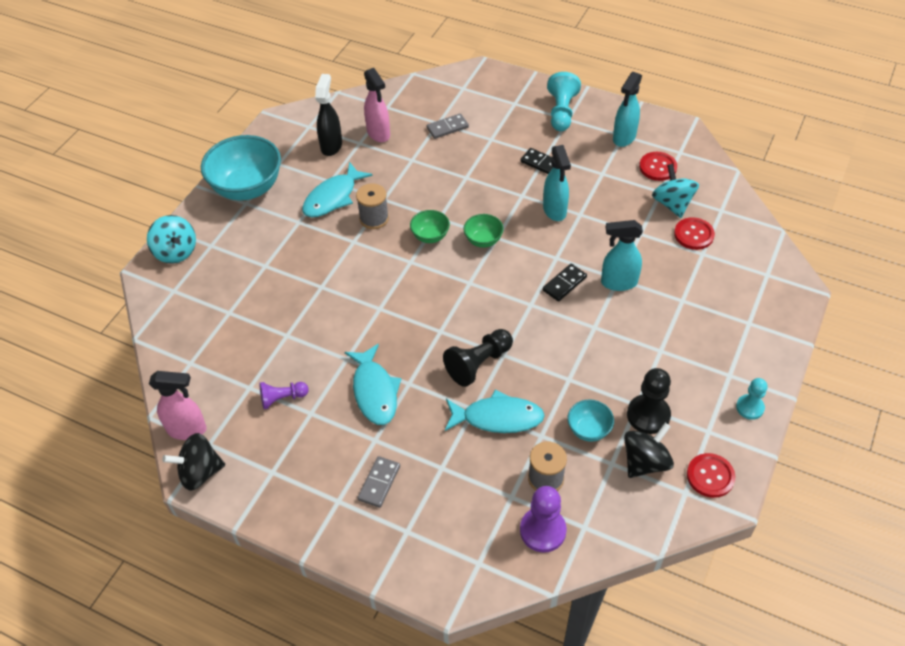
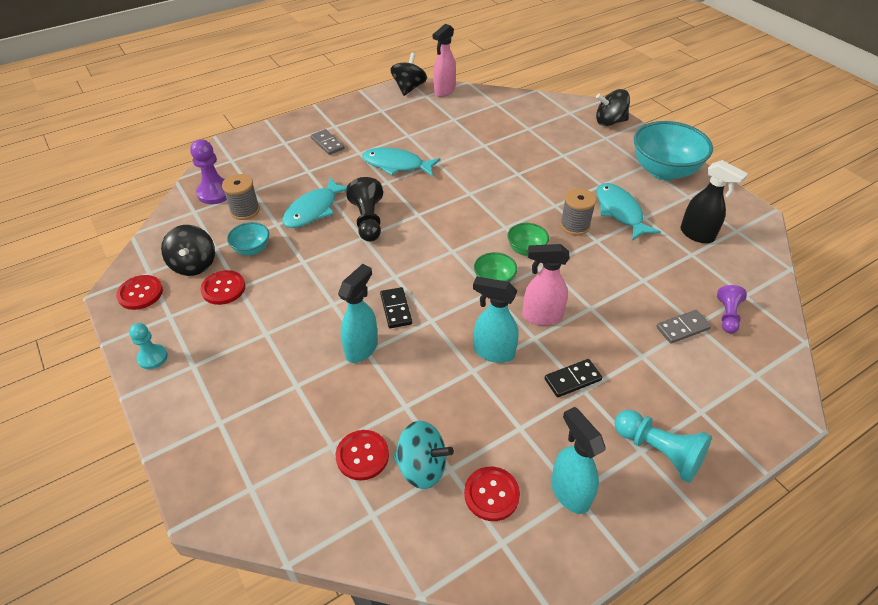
camera: 120 degrees right, 5 degrees down
turquoise spinning top [147,215,196,264] -> black spinning top [596,89,630,126]
purple pawn [259,382,309,409] -> purple pawn moved to [717,285,747,333]
pink spray bottle [364,68,390,142] -> pink spray bottle moved to [522,244,570,325]
grey domino [426,113,469,139] -> grey domino turned 60 degrees clockwise [656,310,711,344]
black pawn [627,368,671,434] -> red button [201,270,245,305]

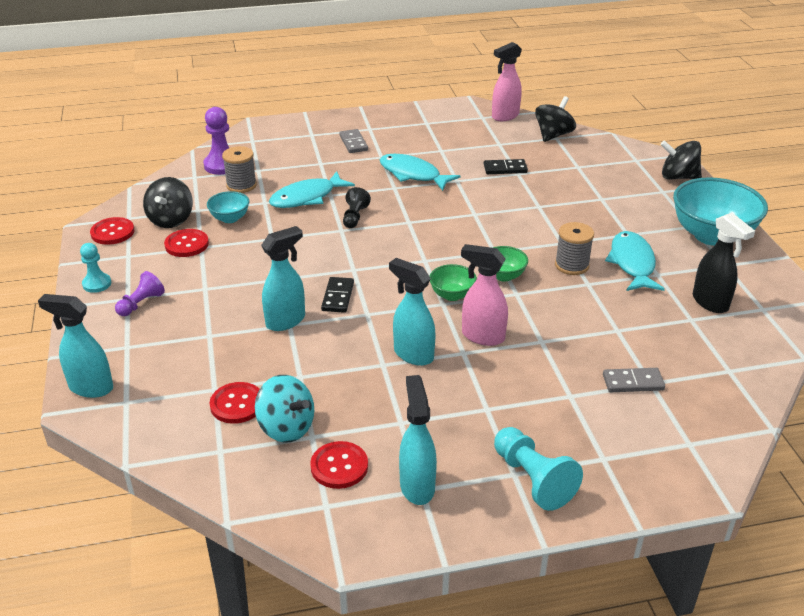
camera: 20 degrees right, 10 degrees down
black pawn [346,177,383,242] -> black pawn [343,187,371,228], size x0.64
black spinning top [390,53,427,96] -> black spinning top moved to [535,96,576,142]
black domino [545,359,602,397] -> black domino moved to [484,159,528,174]
purple pawn [717,285,747,333] -> purple pawn moved to [115,271,165,316]
none -> turquoise spray bottle [38,294,113,398]

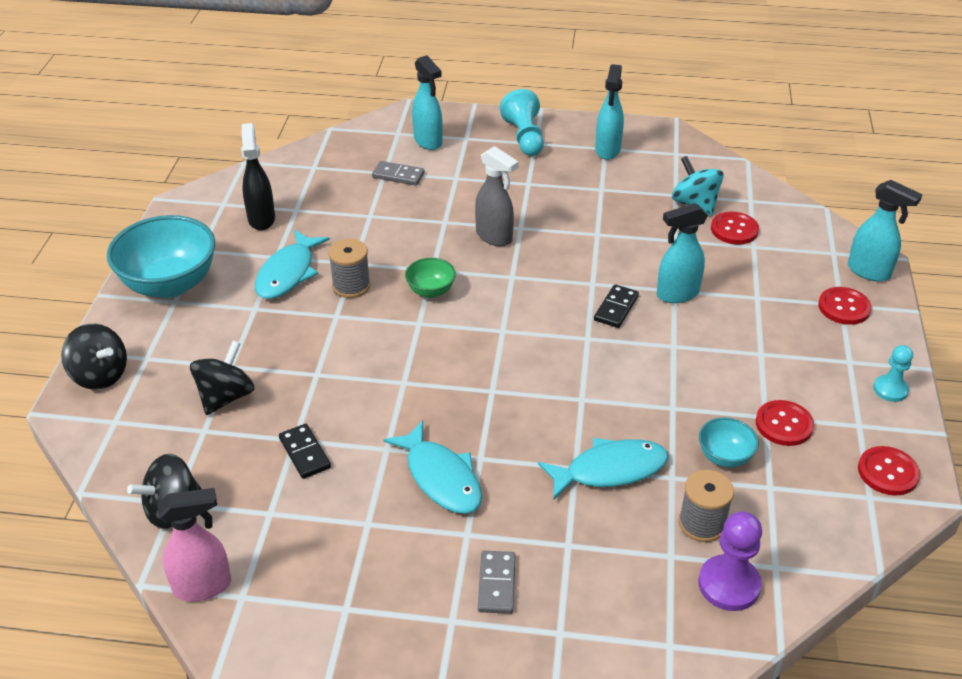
camera: 160 degrees left, 5 degrees up
purple pawn [115,271,165,316] -> none
black spinning top [143,177,193,228] -> black spinning top moved to [190,341,254,415]
red button [310,441,368,489] -> red button moved to [818,287,872,325]
black pawn [343,187,371,228] -> none
turquoise spray bottle [389,258,436,366] -> turquoise spray bottle moved to [412,55,443,150]
green bowl [429,264,477,301] -> none
pink spray bottle [461,244,508,346] -> grey spray bottle [475,146,519,246]
black domino [484,159,528,174] -> black domino turned 45 degrees clockwise [279,424,331,479]

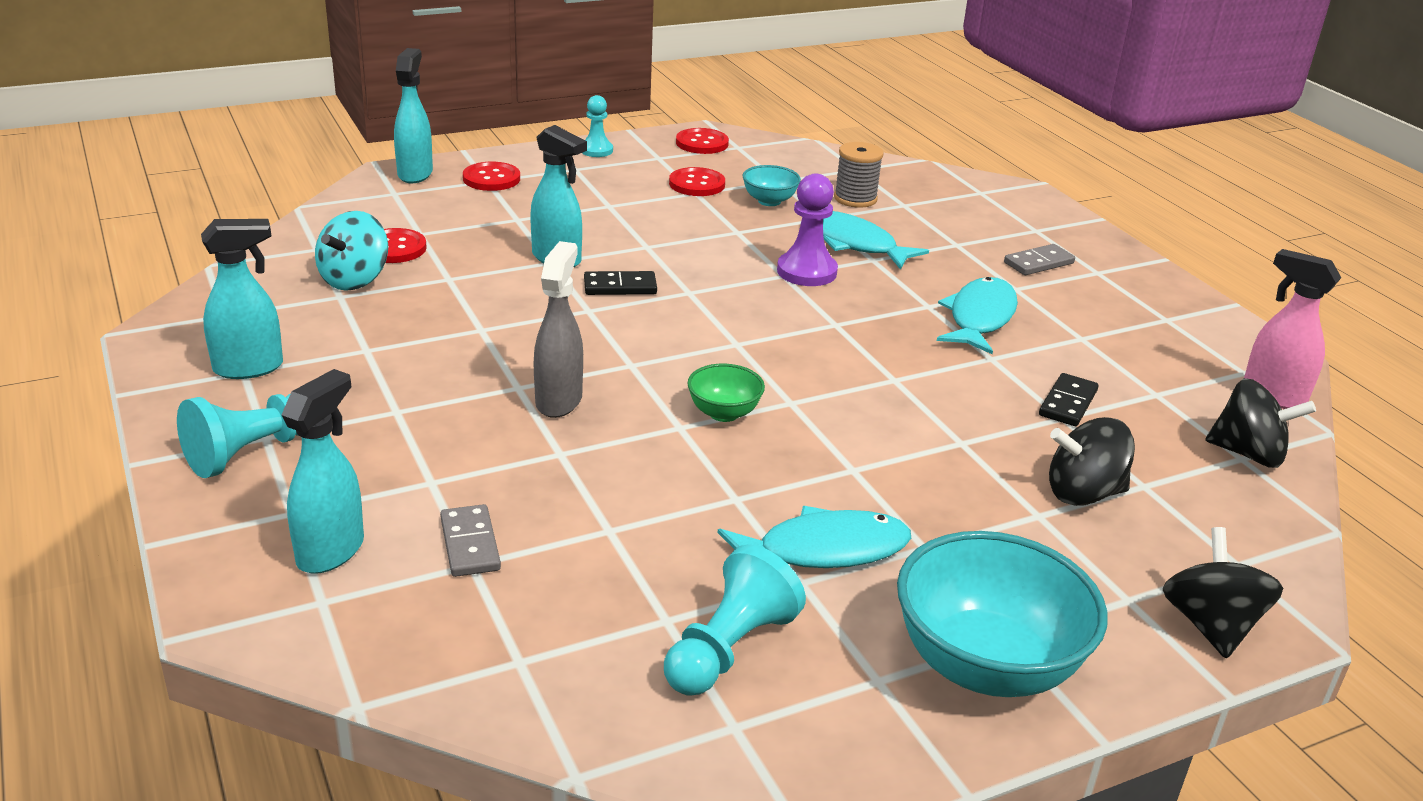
camera: 125 degrees left, 10 degrees down
black spray bottle [241,123,275,230] -> turquoise pawn [664,544,806,696]
grey spool [328,239,371,298] -> none
purple pawn [698,511,762,611] -> purple pawn moved to [777,173,838,286]

